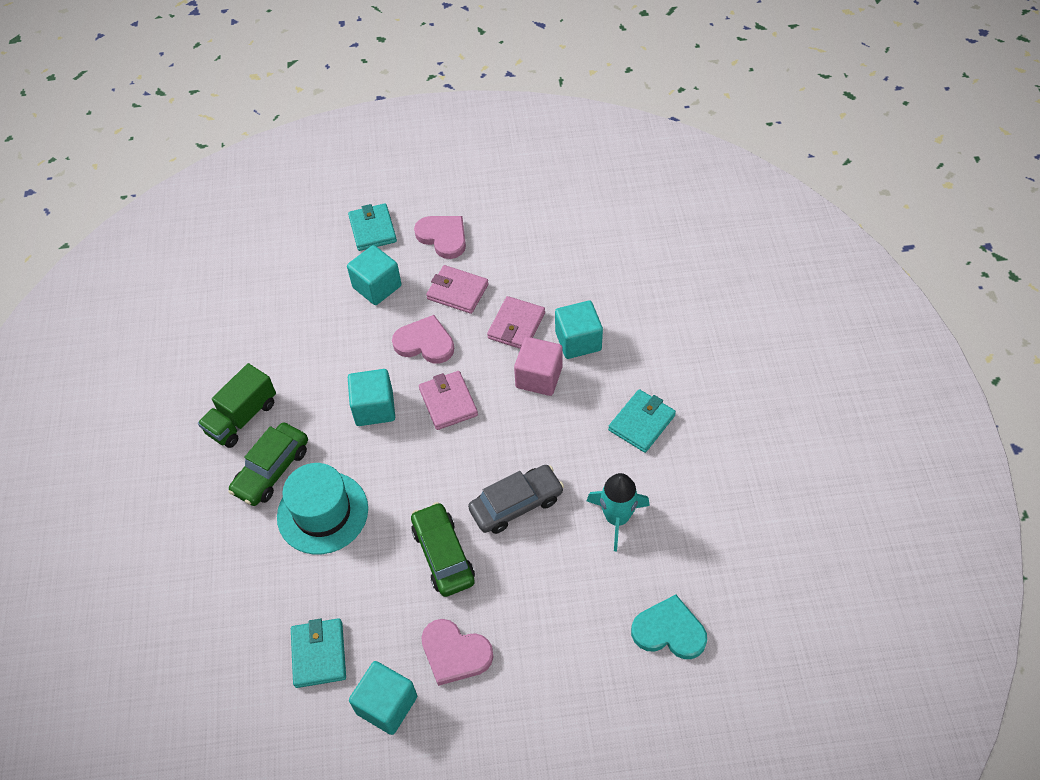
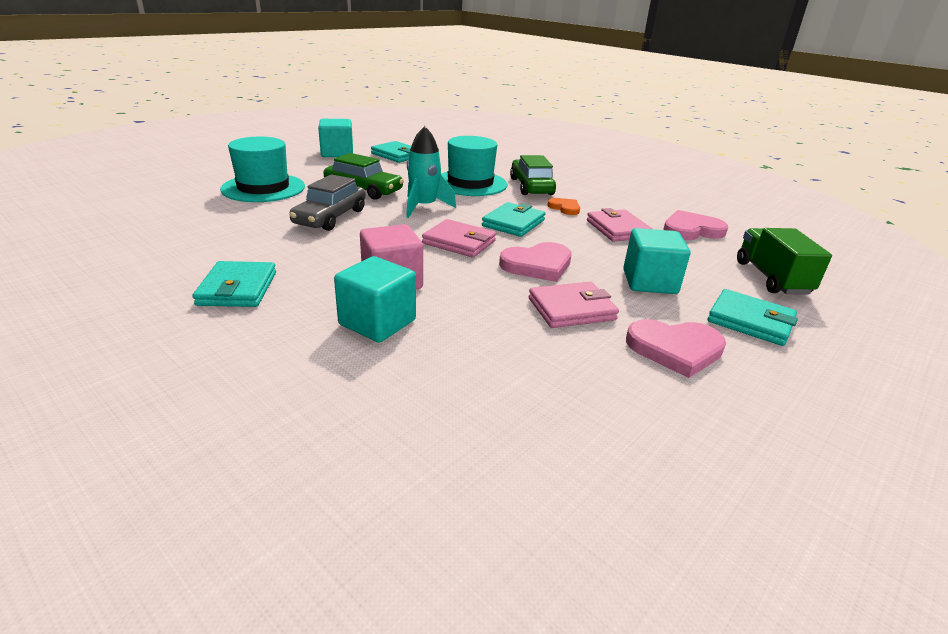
camera: 135 degrees right, 25 degrees down
green truck [198,363,276,448] -> green truck moved to [737,228,832,295]
turquoise cube [348,369,395,426] -> turquoise wallet [482,202,546,237]
pink heart [421,619,493,686] -> pink heart moved to [663,210,728,240]
pink wallet [487,296,545,349] -> pink wallet moved to [587,208,653,242]
turquoise rocket [587,473,650,551] -> turquoise rocket moved to [406,126,456,218]
turquoise heart [631,594,707,659] -> none
none -> turquoise hat [220,137,305,202]
none -> orange heart [547,198,580,215]

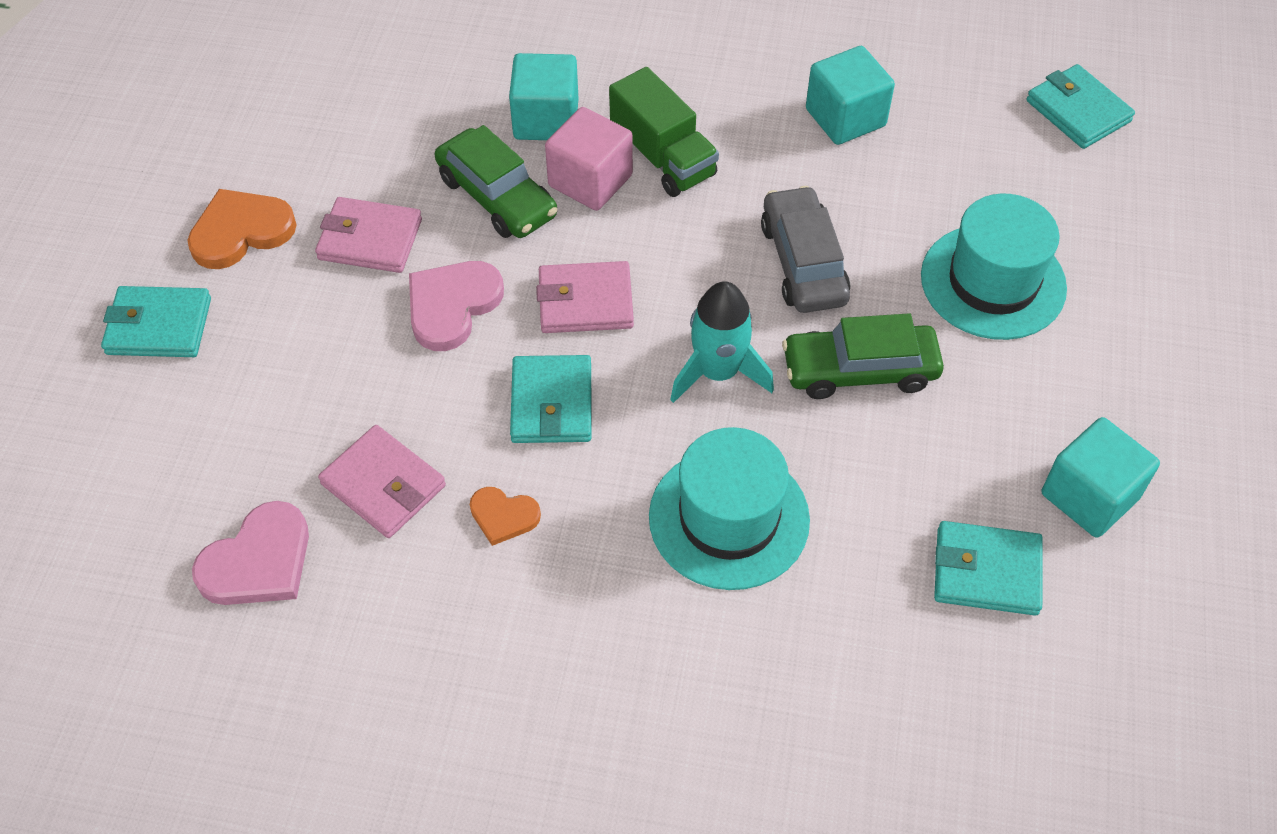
camera: 150 degrees right, 25 degrees up
turquoise wallet [193,261,276,307] -> turquoise wallet moved to [1026,64,1135,149]
green car [510,155,556,195] -> green car moved to [435,125,558,238]
pink wallet [529,282,619,328] -> pink wallet turned 60 degrees clockwise [315,197,422,273]
turquoise cube [623,228,690,294] -> turquoise cube moved to [806,46,895,145]
pink heart [626,319,726,378] -> orange heart [187,189,297,269]
green truck [737,228,832,295] -> green truck moved to [609,67,719,197]

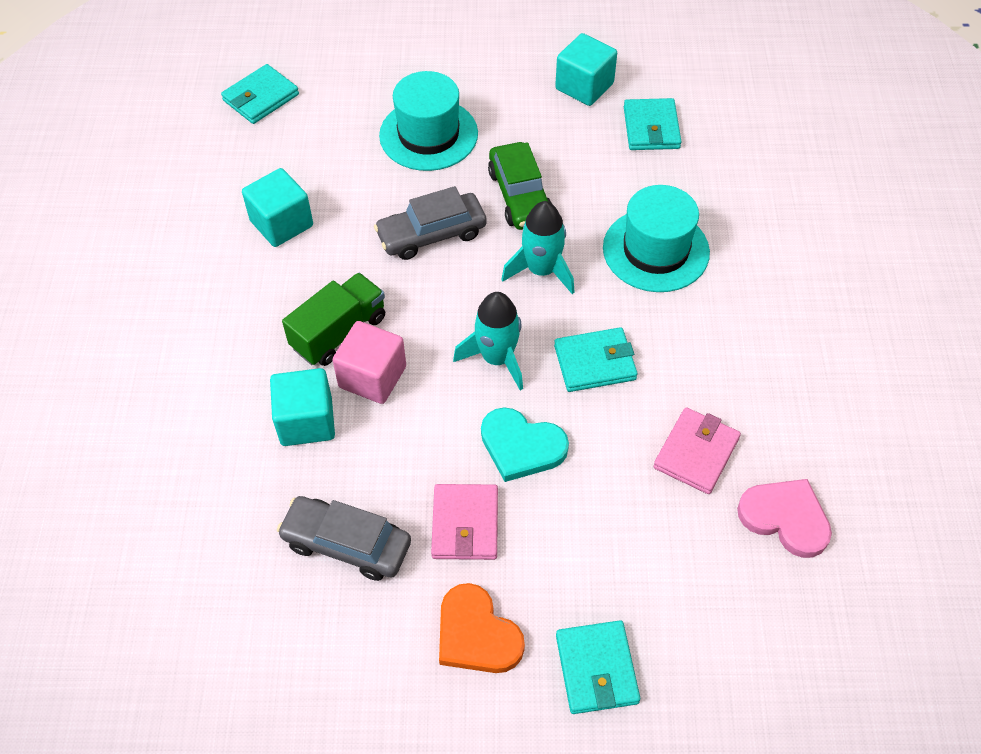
camera: 100 degrees left, 0 degrees up
pink heart [409,261,504,351] -> turquoise heart [481,407,569,482]
green car [435,125,558,238] -> none
orange heart [470,487,541,546] -> none
pink wallet [536,261,634,333] -> turquoise rocket [453,292,523,390]
none -> grey car [277,496,411,581]

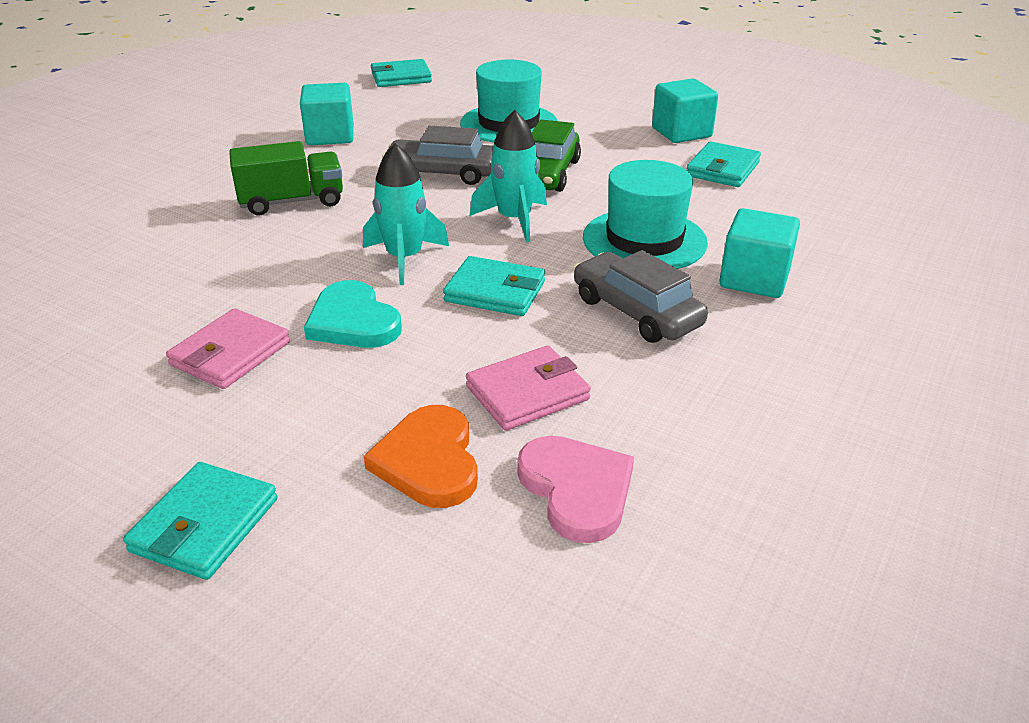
camera: 30 degrees right, 20 degrees down
turquoise cube [270,368,335,446] -> turquoise cube moved to [719,208,800,298]
grey car [277,496,411,581] -> grey car moved to [574,250,708,343]
pink cube [332,321,406,404] -> none
orange heart [439,583,525,673] -> orange heart moved to [364,405,478,508]

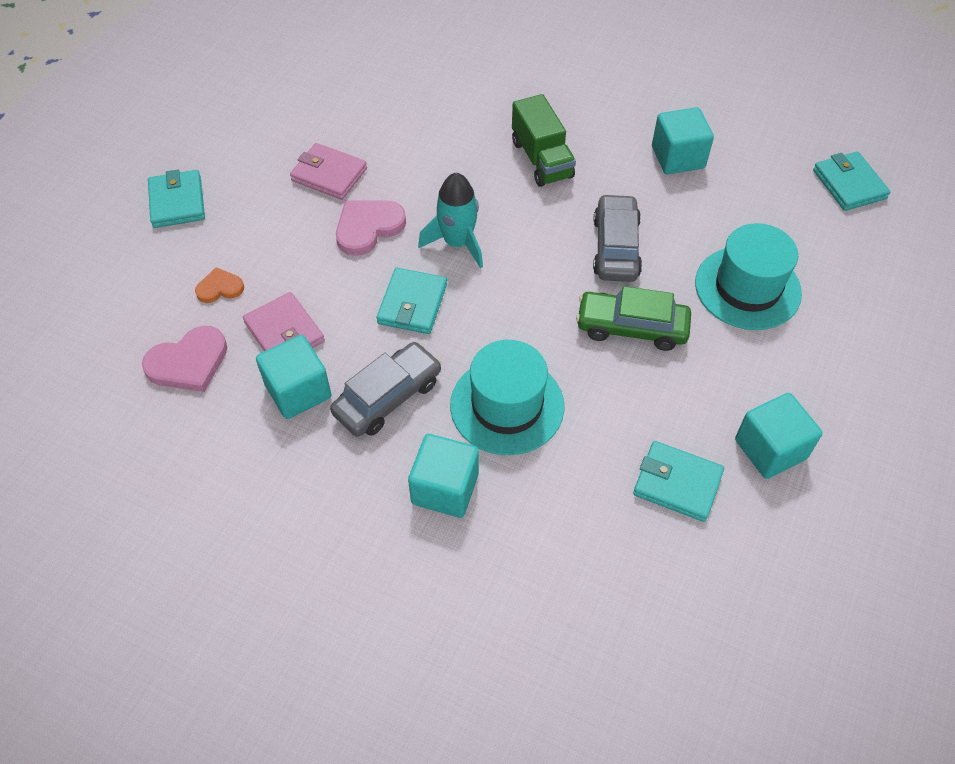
camera: 85 degrees right, 20 degrees up
turquoise wallet [123,462,277,580] -> turquoise wallet turned 60 degrees clockwise [148,169,205,228]
turquoise heart [304,280,402,348] -> pink heart [336,200,406,256]
orange heart [364,405,478,508] -> orange heart [195,267,244,303], size x0.59
turquoise rocket [470,110,547,242] -> none
none -> turquoise cube [256,335,332,419]

